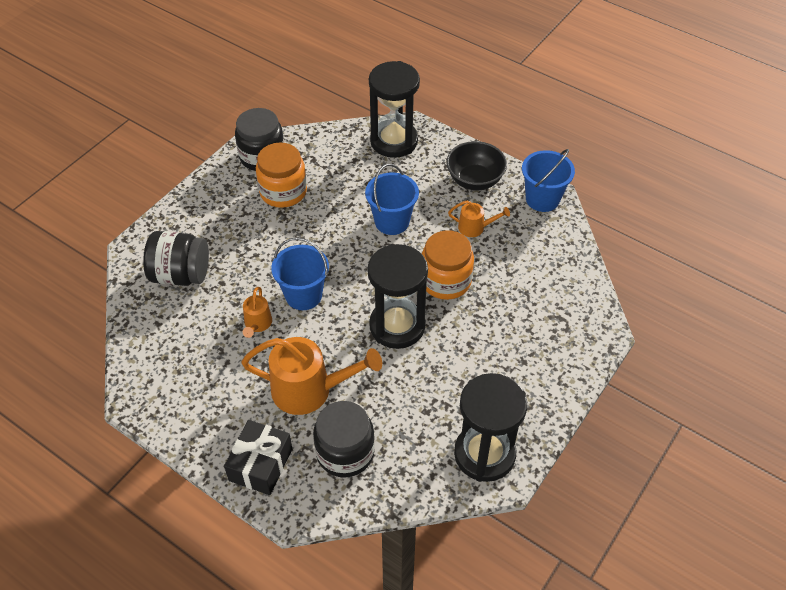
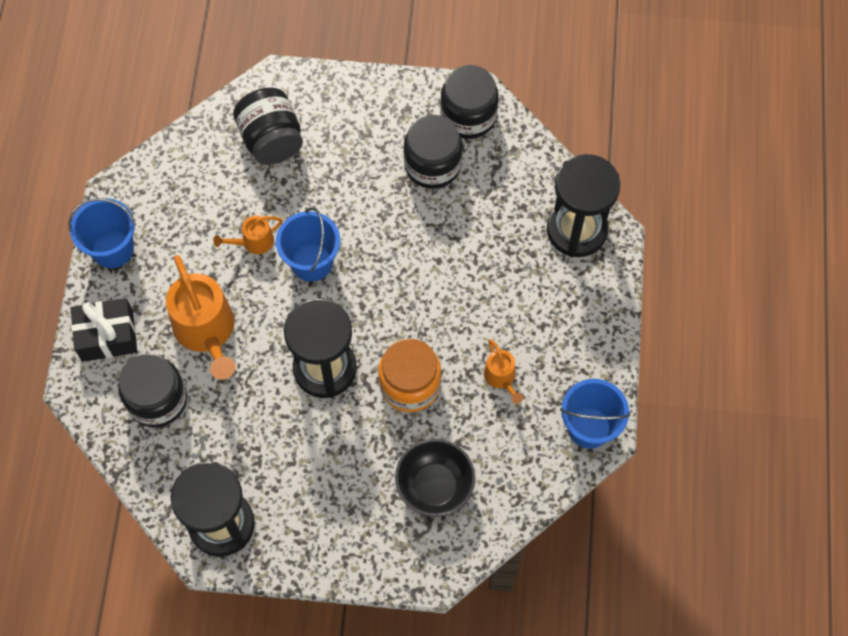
camera: 60 degrees right, 15 degrees up
orange jar [256,142,307,208] -> black jar [404,115,462,189]
blue bucket [365,164,419,235] -> blue bucket moved to [68,198,136,268]
black bowl [447,141,507,191] -> black bowl moved to [395,439,475,517]

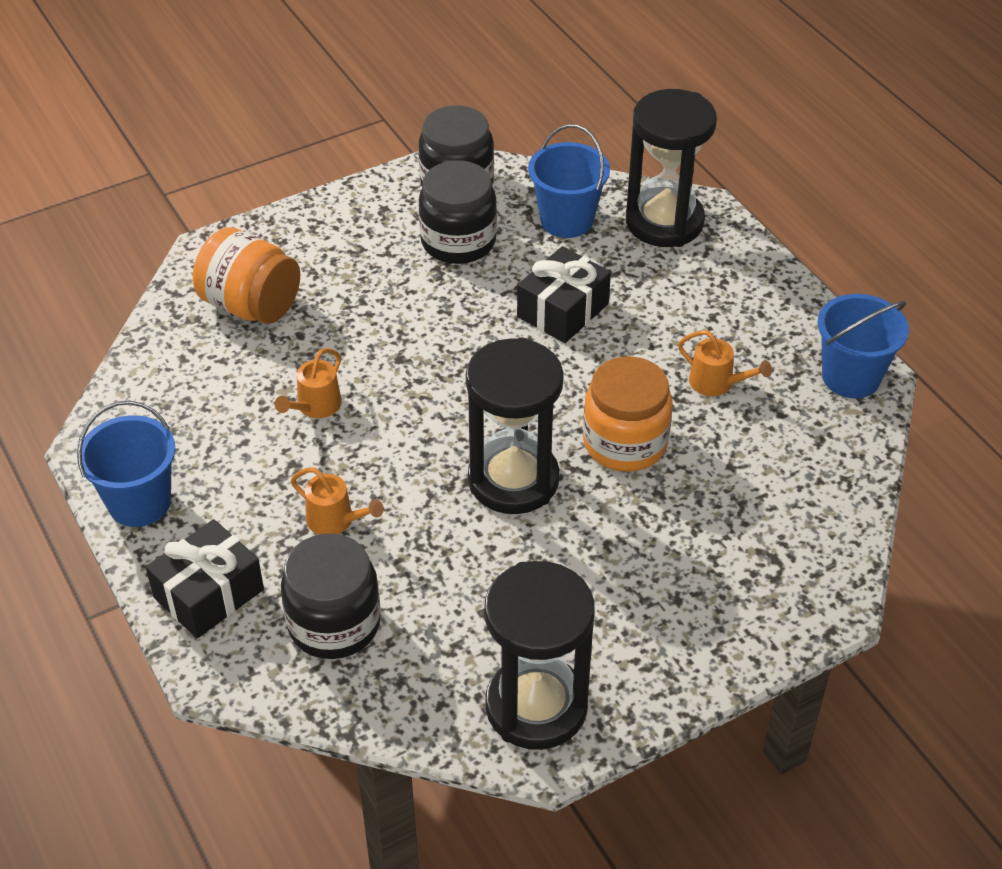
camera: 35 degrees left, 20 degrees down
orange watering can [166,255,236,380] -> orange watering can [291,468,384,535], size x0.50
black jar [233,88,303,165] -> orange jar [193,227,300,324]
blue bucket [276,207,340,282] -> blue bucket moved to [528,124,610,238]
black bowl [395,439,475,517] -> none
none -> black gift [517,246,611,343]

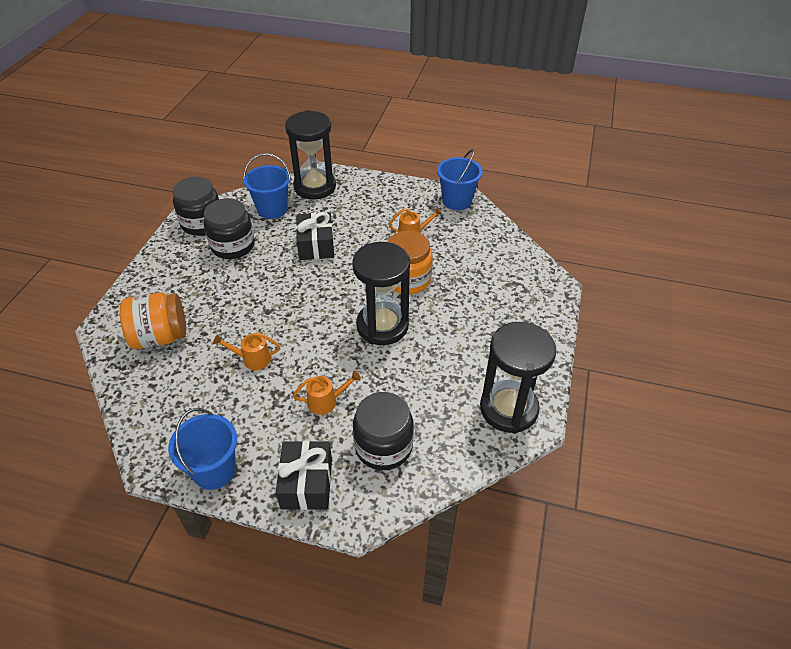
camera: 45 degrees left, 0 degrees up
orange watering can [275,348,342,418] -> orange watering can turned 105 degrees clockwise [213,332,280,370]

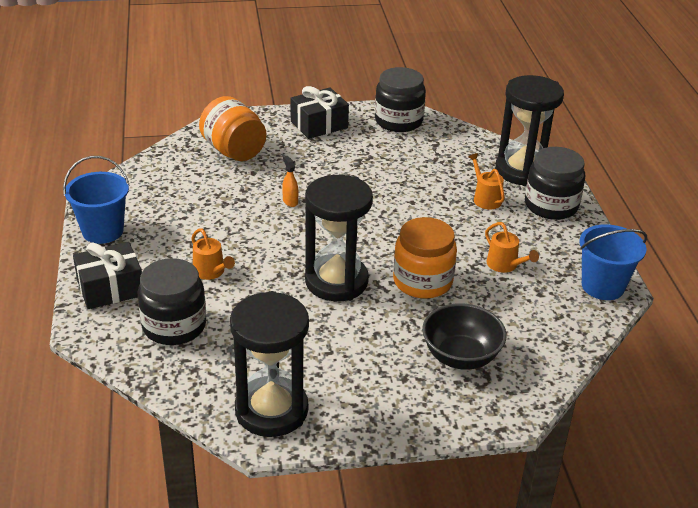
camera: 65 degrees right, 10 degrees down
black jar [204,198,255,259] -> black jar moved to [525,147,585,220]
orange watering can [213,332,280,370] -> orange watering can moved to [468,153,505,210]
blue bucket [243,153,291,219] -> none
black gift [296,212,334,260] -> black gift moved to [290,86,349,139]
none -> orange spray bottle [282,156,298,207]
none -> black bowl [422,303,507,370]

